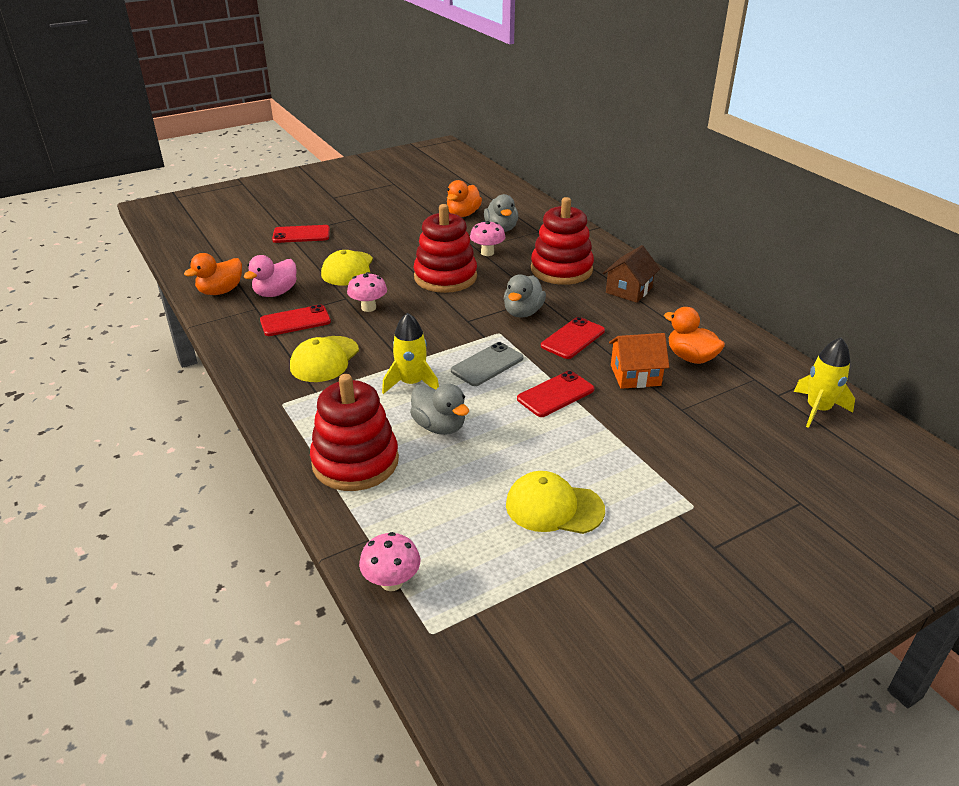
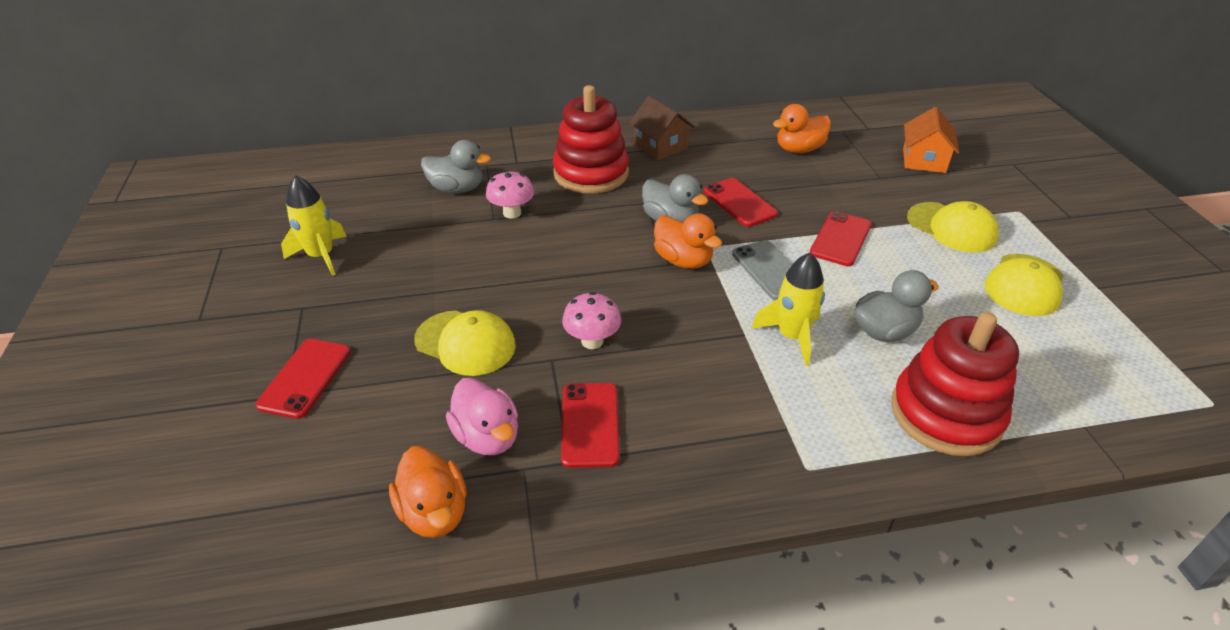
camera: 70 degrees left, 5 degrees up
yellow cap [290,336,359,382] -> yellow cap moved to [907,201,999,253]
pink mushroom [359,532,420,591] -> none
red stacking toy [413,204,477,293] -> none
orange duck [447,180,482,217] -> orange duck moved to [654,213,722,269]
red phone [517,371,594,417] -> red phone turned 45 degrees clockwise [810,211,872,266]
orange house [609,333,669,389] -> orange house moved to [903,107,959,173]
yellow rocket [794,337,855,428] -> yellow rocket moved to [281,175,347,276]

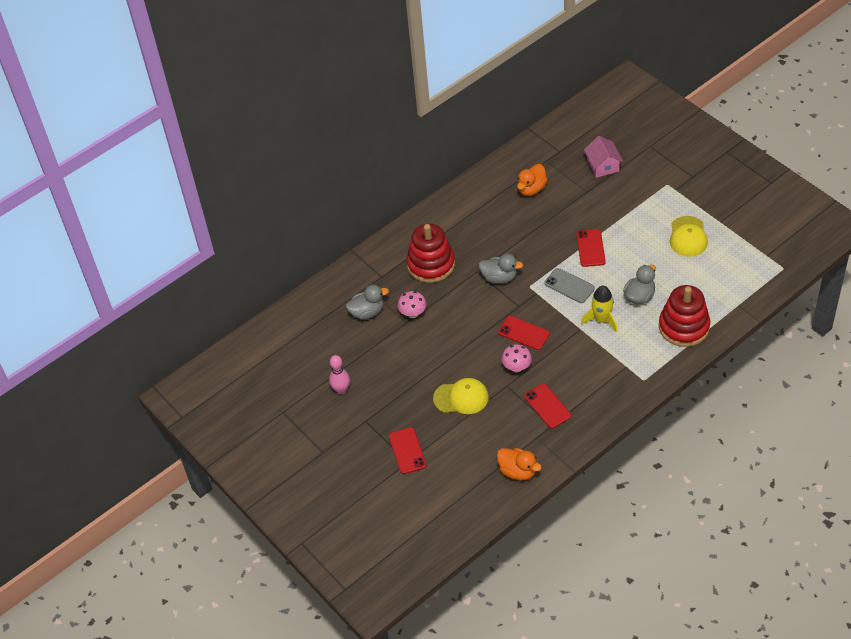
camera: 25 degrees left, 10 degrees up
yellow rocket [281,175,347,276] -> pink bowling pin [329,355,350,394]
pink duck [446,378,518,455] -> none
brown house [629,96,695,160] -> none
orange duck [654,213,722,269] -> none
red phone [704,178,778,227] -> red phone moved to [498,316,550,350]
orange house [903,107,959,173] -> pink house [584,136,623,178]
yellow cap [907,201,999,253] -> none

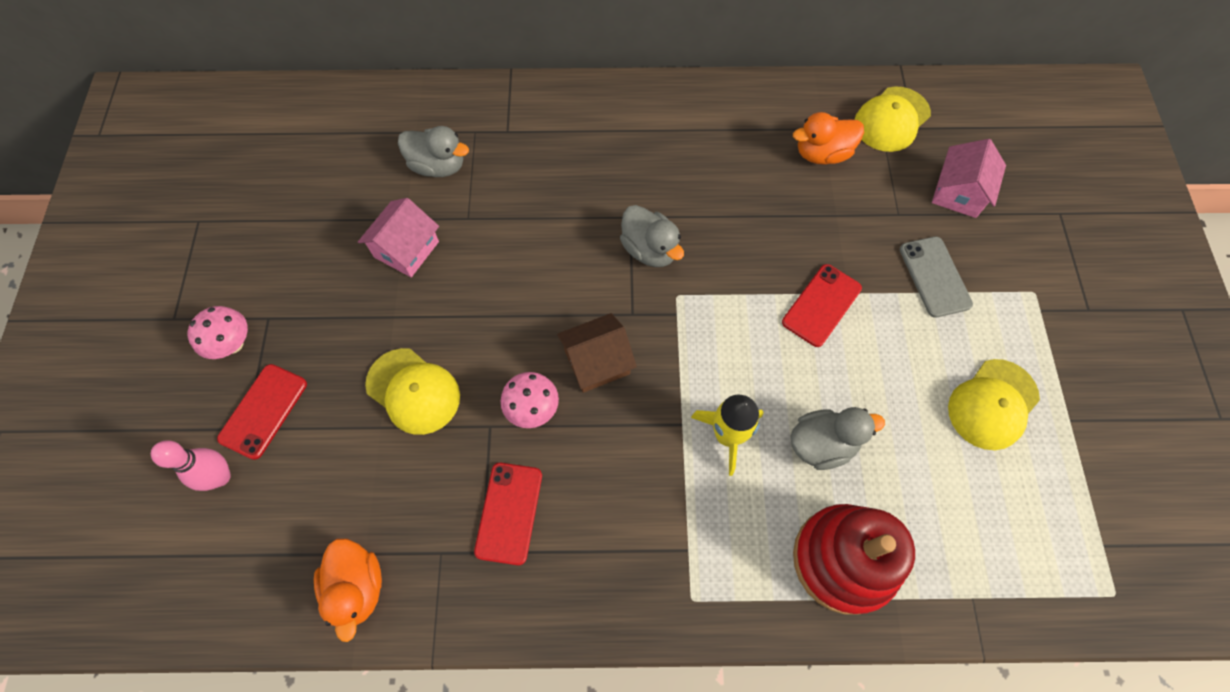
camera: 35 degrees right, 15 degrees up
pink bowling pin [329,355,350,394] -> pink bowling pin moved to [151,440,231,491]
pink mushroom [398,291,427,318] -> pink mushroom moved to [188,306,248,359]
red stacking toy [406,223,455,283] -> none
red phone [498,316,550,350] -> brown house [557,313,637,393]
grey phone [544,268,595,303] -> grey phone moved to [899,236,973,318]
none -> pink house [358,198,439,277]
none -> yellow cap [854,86,931,152]

